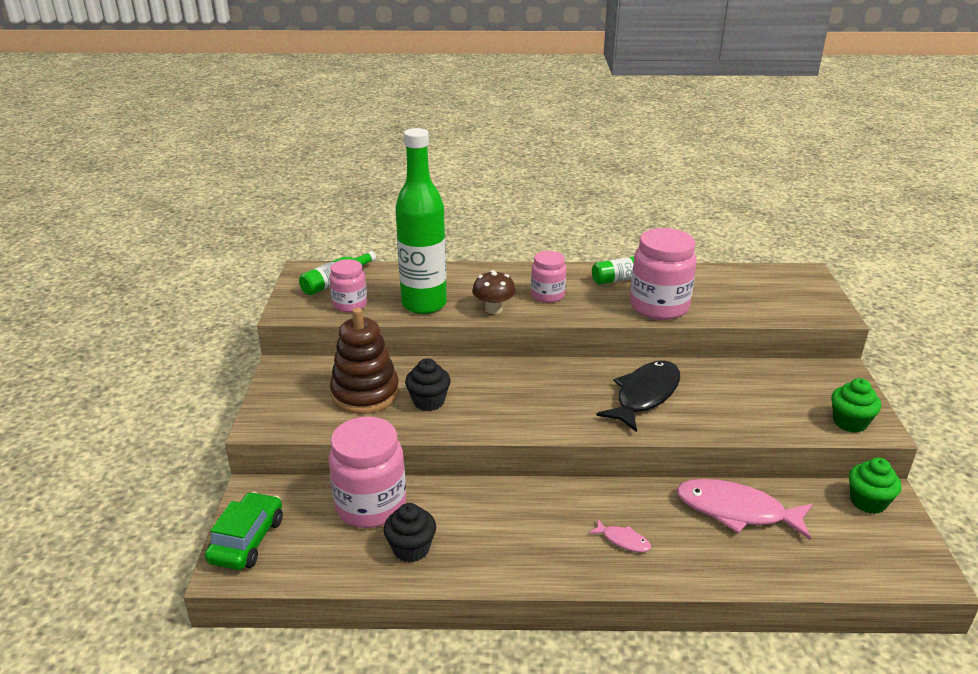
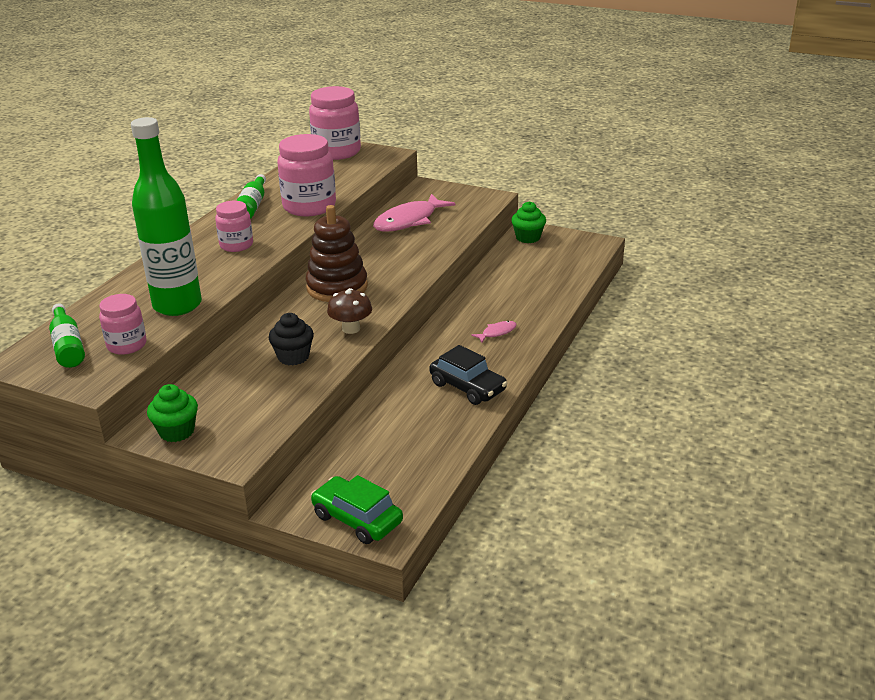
camera: 65 degrees left, 0 degrees up
pink jar [329,417,406,528] -> pink jar moved to [309,86,361,160]
brown stacking toy [330,308,399,414] -> brown stacking toy moved to [306,205,368,302]
black cupcake [384,503,436,562] -> none
brown mushroom [472,270,516,314] -> brown mushroom moved to [327,288,372,334]
black fish [596,360,680,432] -> none
pink fish [676,479,812,540] -> pink fish moved to [373,194,456,232]
green cupcake [831,378,881,433] -> green cupcake moved to [147,384,198,442]
none -> black car [429,345,507,405]

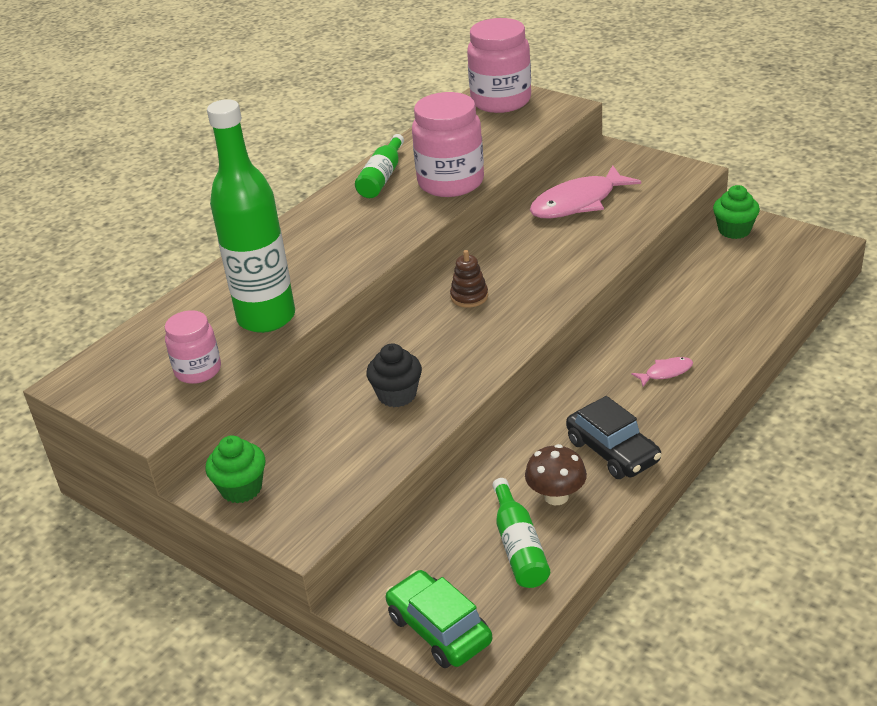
camera: 15 degrees right, 5 degrees up
green bottle [49,303,85,368] -> green bottle moved to [492,478,550,588]
pink jar [215,201,253,252] -> none
brown stacking toy [306,205,368,302] -> brown stacking toy [450,250,488,308], size x0.49
brown mushroom [327,288,372,334] -> brown mushroom moved to [525,444,587,505]

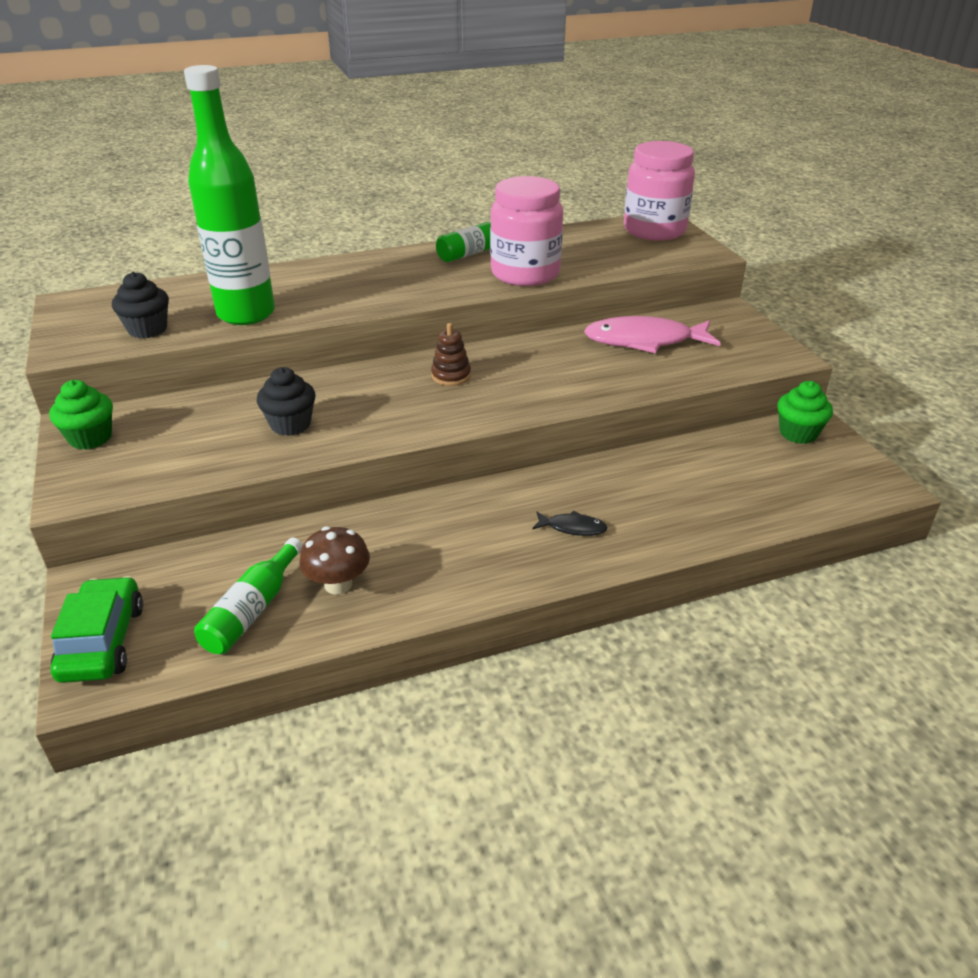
camera: 30 degrees right, 0 degrees up
pink jar [165,310,221,384] -> black cupcake [112,272,169,339]
black car [566,396,662,479] -> none
pink fish [631,357,693,387] -> black fish [533,511,608,536]

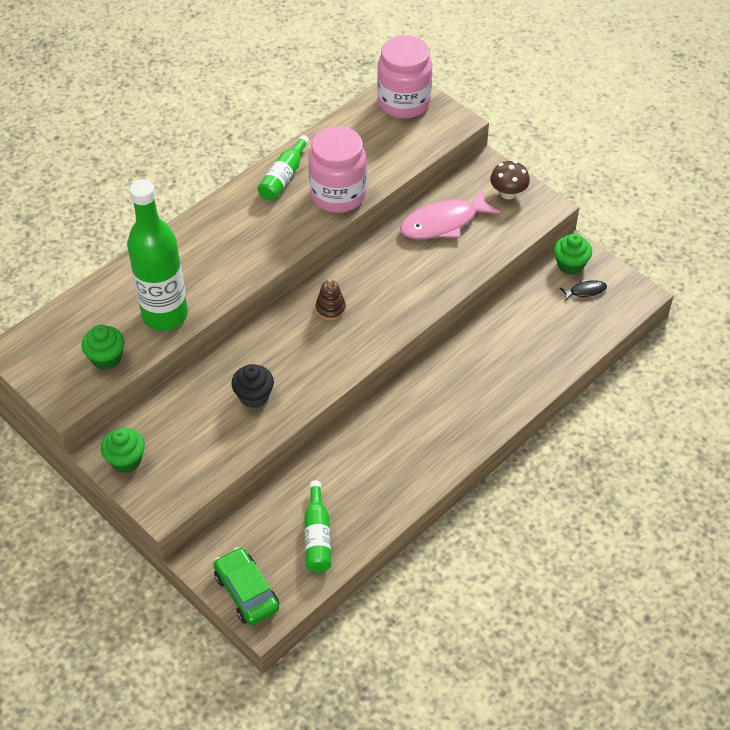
camera: 25 degrees left, 15 degrees up
black cupcake [112,272,169,339] -> green cupcake [81,325,125,370]
brown mushroom [300,526,370,595] -> brown mushroom moved to [490,161,530,199]
black fish [533,511,608,536] -> black fish moved to [560,280,607,301]

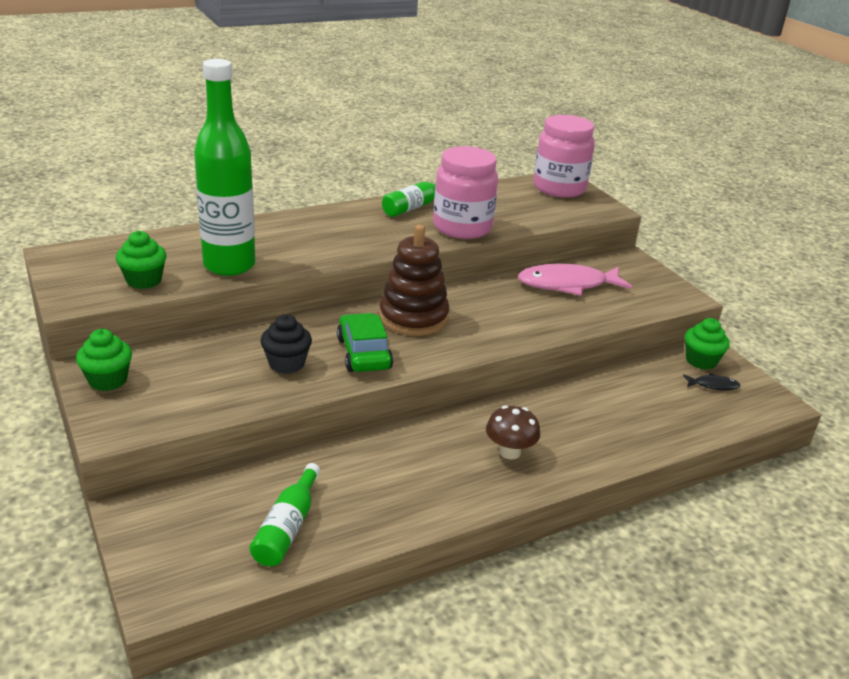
camera: 15 degrees right, 20 degrees down
green car [213,547,279,625] -> green car moved to [337,313,393,372]
brown stacking toy [315,279,346,320] -> brown stacking toy [379,225,450,336], size x2.03
brown mushroom [490,161,530,199] -> brown mushroom moved to [486,405,540,459]

